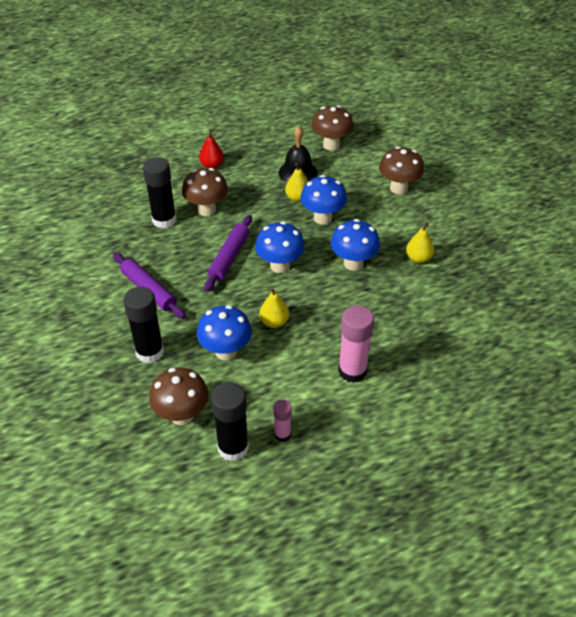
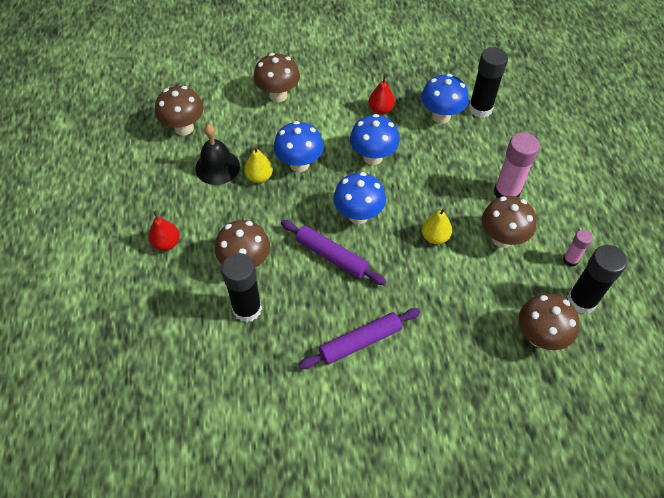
camera: 75 degrees left, 10 degrees up
black glue stick [123,287,164,363] -> black glue stick moved to [469,47,508,118]
blue mushroom [197,305,252,361] -> blue mushroom moved to [421,74,469,124]
yellow pear [406,223,434,263] -> red pear [369,74,395,115]
none -> brown mushroom [482,196,537,248]

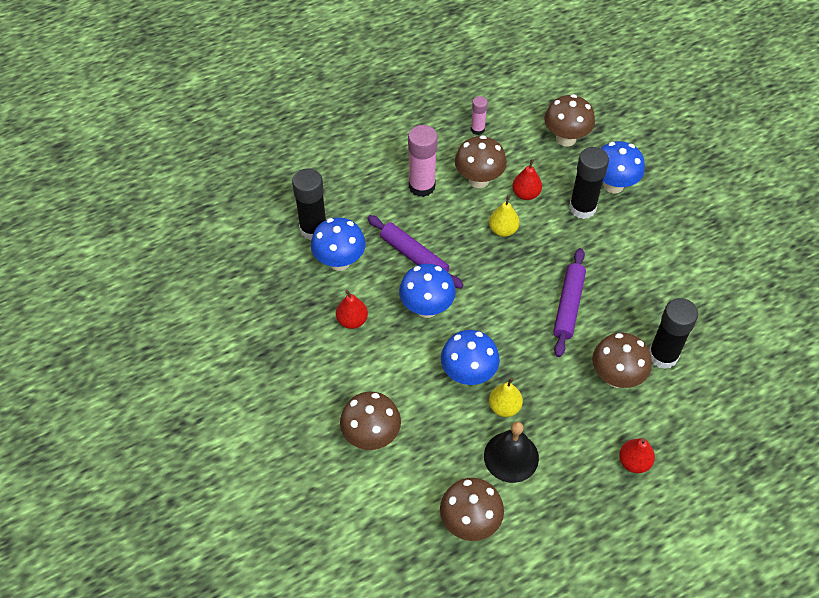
camera: 110 degrees left, 0 degrees up
purple rolling pin [299,308,420,369] -> purple rolling pin moved to [367,215,464,289]
blue mushroom [333,172,386,224] -> blue mushroom moved to [601,141,645,194]
black glue stick [567,245,627,314] -> black glue stick moved to [569,147,609,219]
none -> red pear [512,159,542,200]

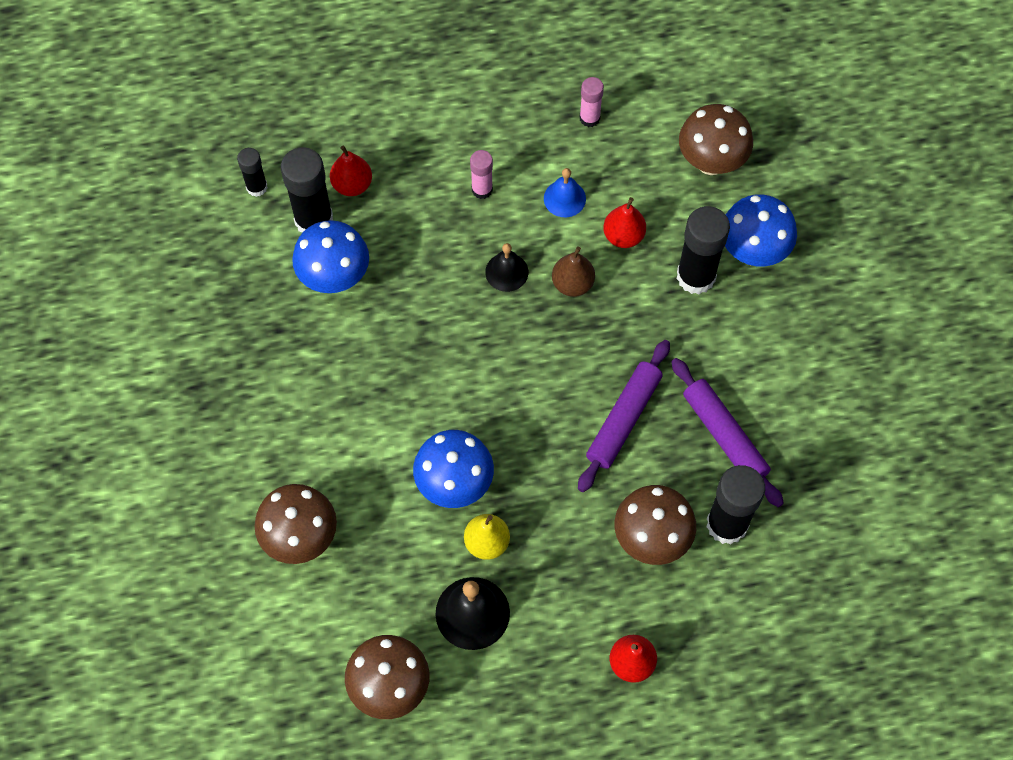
camera: 15 degrees right, 10 degrees up
red pear [336,290,368,329] -> red pear moved to [330,146,372,196]
purple rolling pin [367,215,464,289] -> purple rolling pin moved to [671,358,784,507]
blue mushroom [399,264,456,318] -> none
pink glue stick [408,125,438,197] -> pink glue stick [470,150,493,199], size x0.55
brown mushroom [455,135,507,188] -> blue bell [544,168,586,217]
yellow pear [489,196,519,237] -> brown pear [552,246,595,297]
none -> black glue stick [237,148,268,197]
none -> black bell [485,243,528,292]

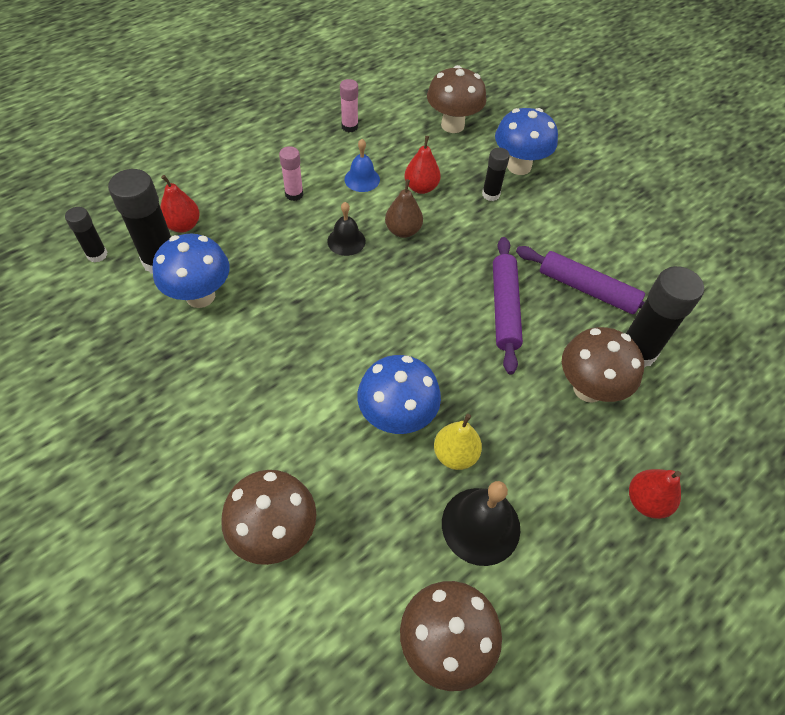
camera: 30 degrees left, 10 degrees down
black glue stick [677,206,730,294] -> black glue stick [482,147,510,201], size x0.55

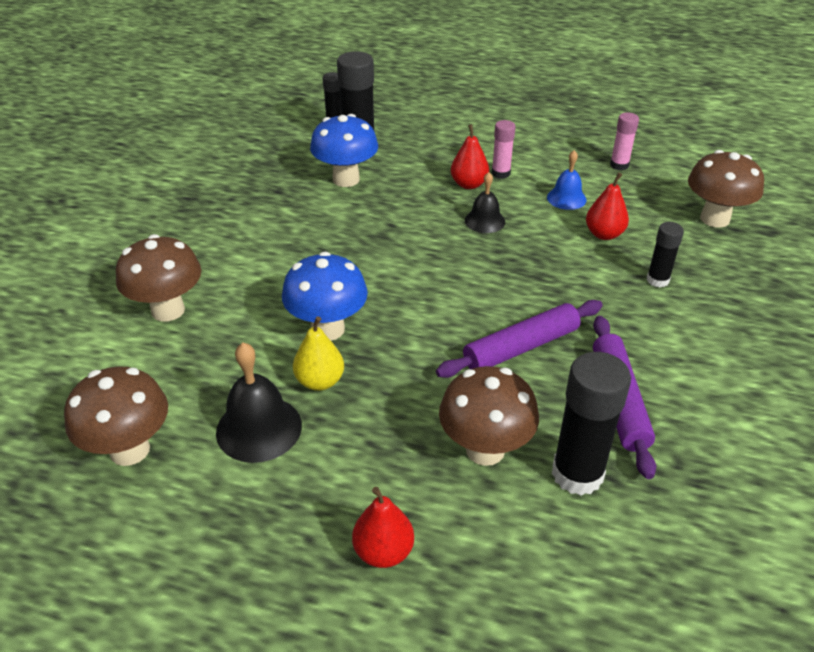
camera: 60 degrees right, 15 degrees down
red pear [160,175,200,233] -> red pear moved to [451,124,489,189]
brown pear [385,179,423,238] -> none
blue mushroom [495,108,558,175] -> none

